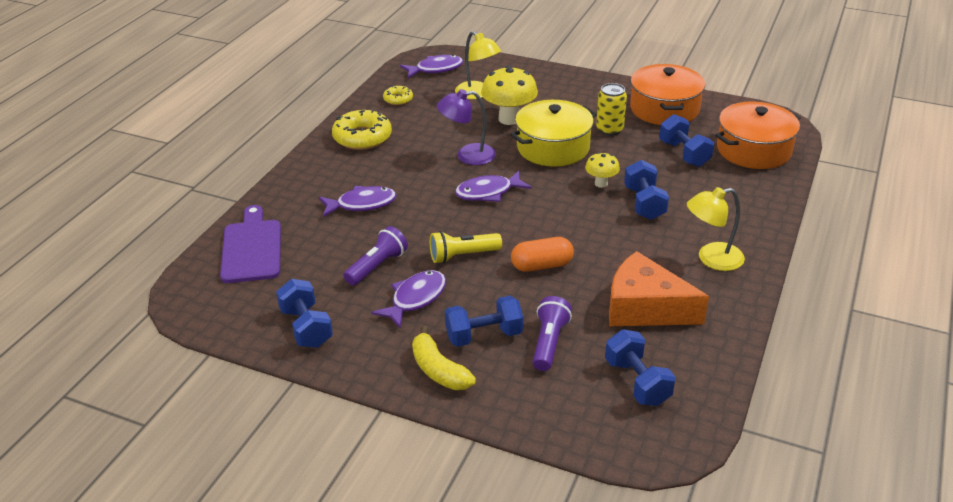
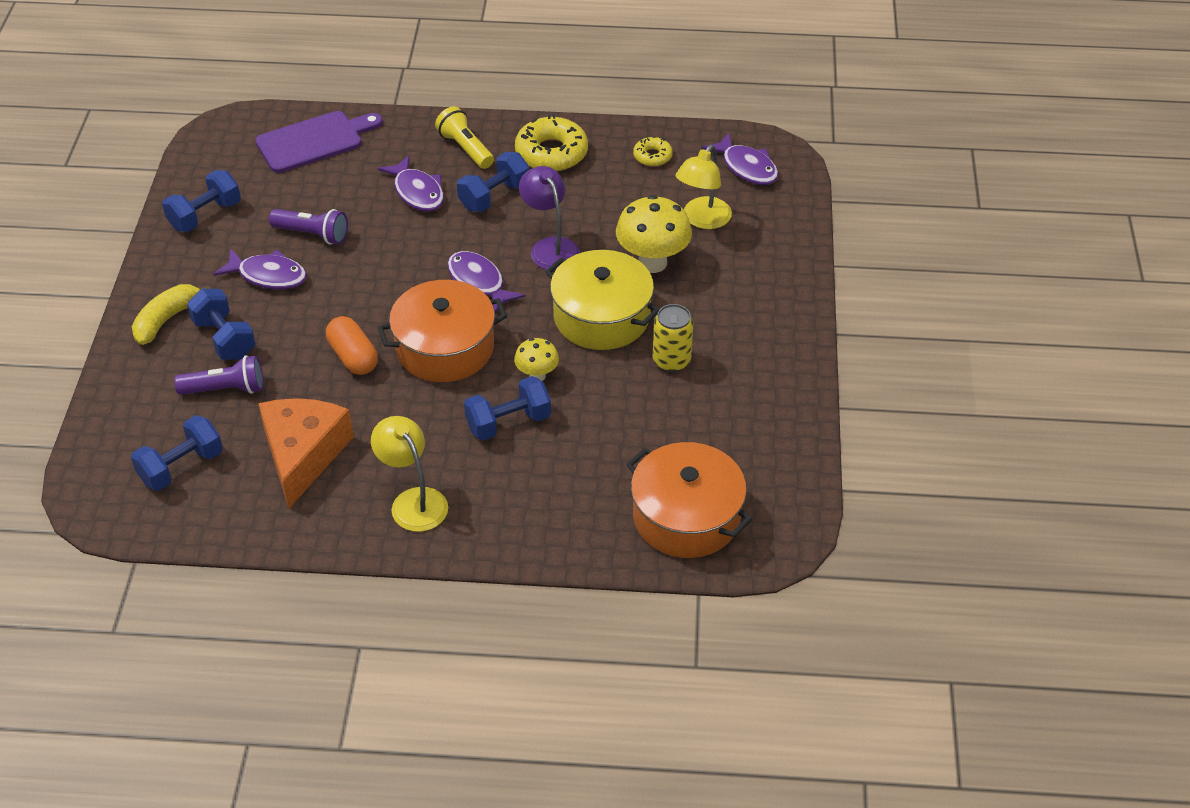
camera: 70 degrees right, 10 degrees up
yellow flashlight [430,231,502,264] -> yellow flashlight moved to [435,106,494,169]
orange pot [630,64,705,125] -> orange pot moved to [377,280,507,382]
blue dumbbell [659,114,714,167] -> blue dumbbell moved to [457,152,529,212]

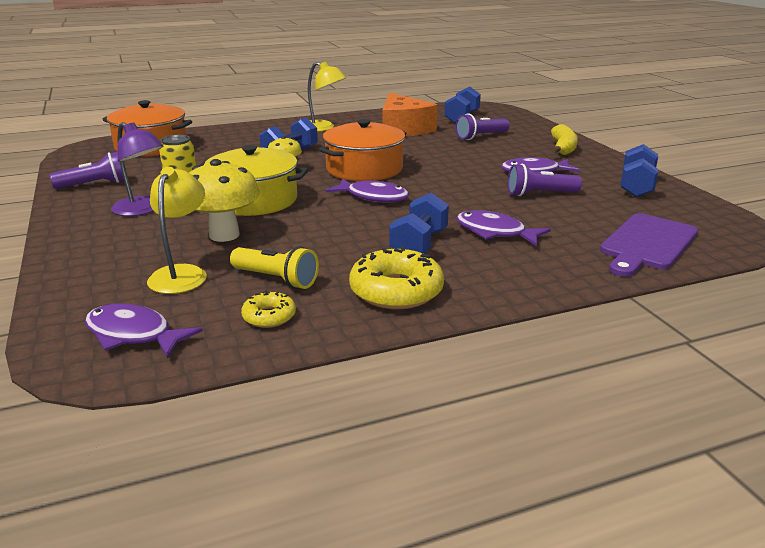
camera: 155 degrees right, 20 degrees down
blue dumbbell [187,289,255,360] -> none
orange capsule [326,316,378,375] -> none
yellow flashlight [435,106,494,169] -> yellow flashlight moved to [230,246,319,289]
purple lamp [519,166,580,271] -> purple lamp moved to [111,122,163,216]
none -> purple flashlight [49,152,124,189]

